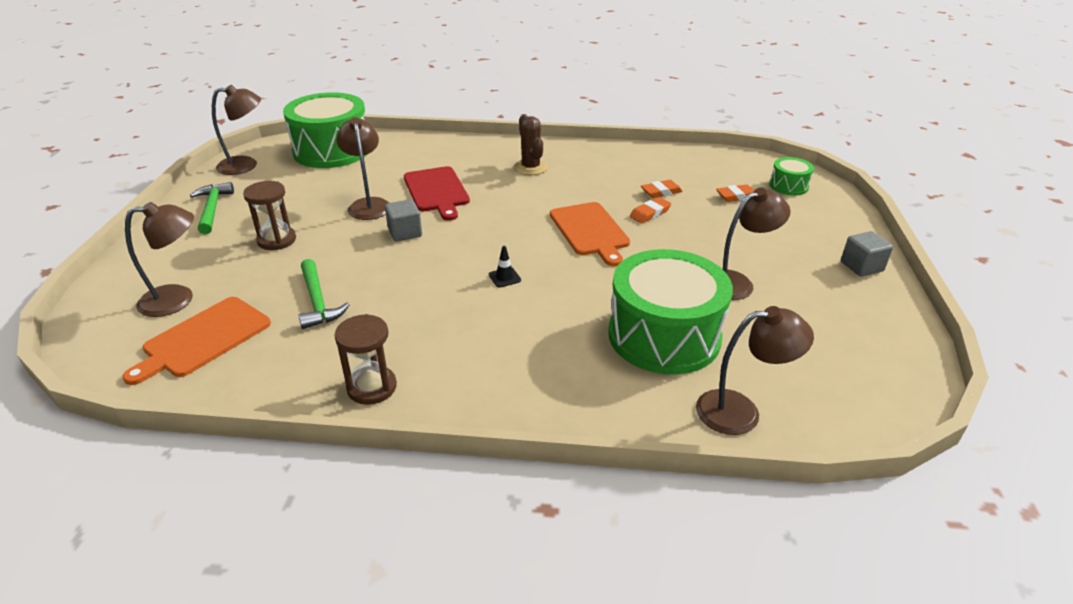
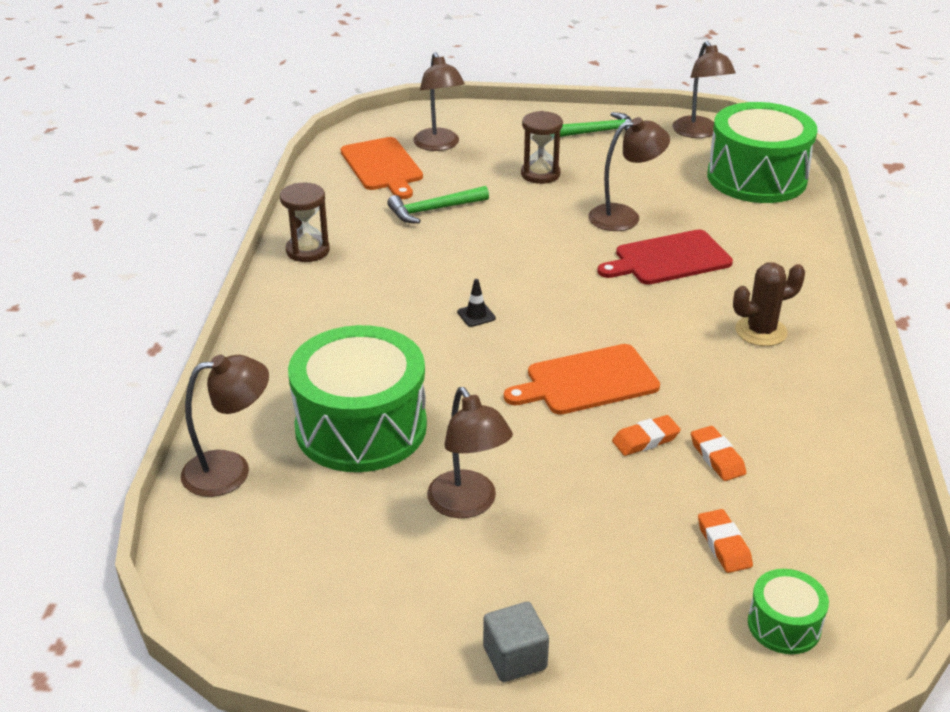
camera: 90 degrees right, 0 degrees up
orange cutting board [122,297,271,385] -> orange cutting board turned 150 degrees counterclockwise [341,137,423,199]
grey cube [385,199,422,242] -> none
orange eraser [630,197,671,223] -> orange eraser turned 75 degrees counterclockwise [612,415,681,456]
brown lamp [696,306,814,435] -> brown lamp turned 105 degrees counterclockwise [181,354,269,497]

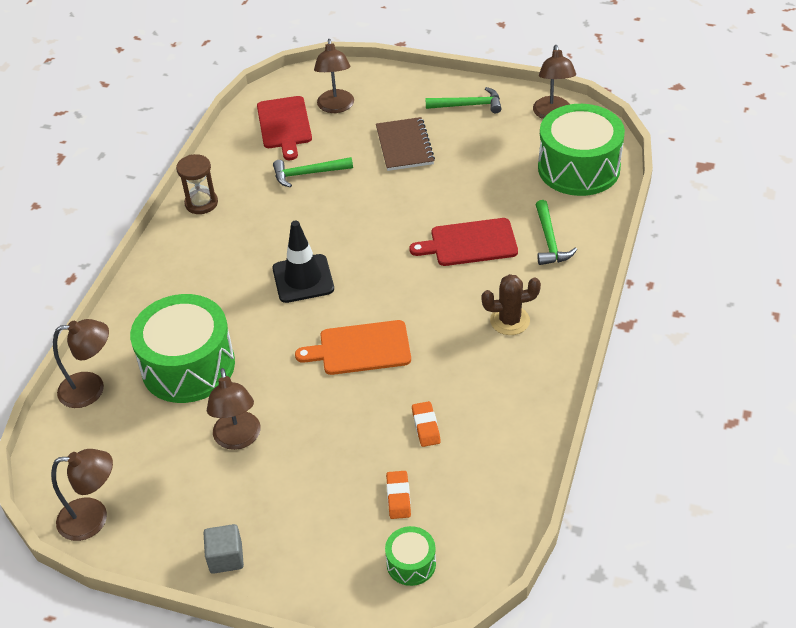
camera: 15 degrees right, 10 degrees up
orange cutting board [341,137,423,199] -> red cutting board [257,96,312,160]
black traffic cone [457,279,496,327] -> black traffic cone [273,221,334,303], size x2.37
brown hourglass [521,111,563,184] -> brown notebook [376,117,435,171]
brown lamp [588,117,670,231] -> brown lamp moved to [51,449,113,541]
orange eraser [612,415,681,456] -> none
none -> green hammer [536,200,577,265]

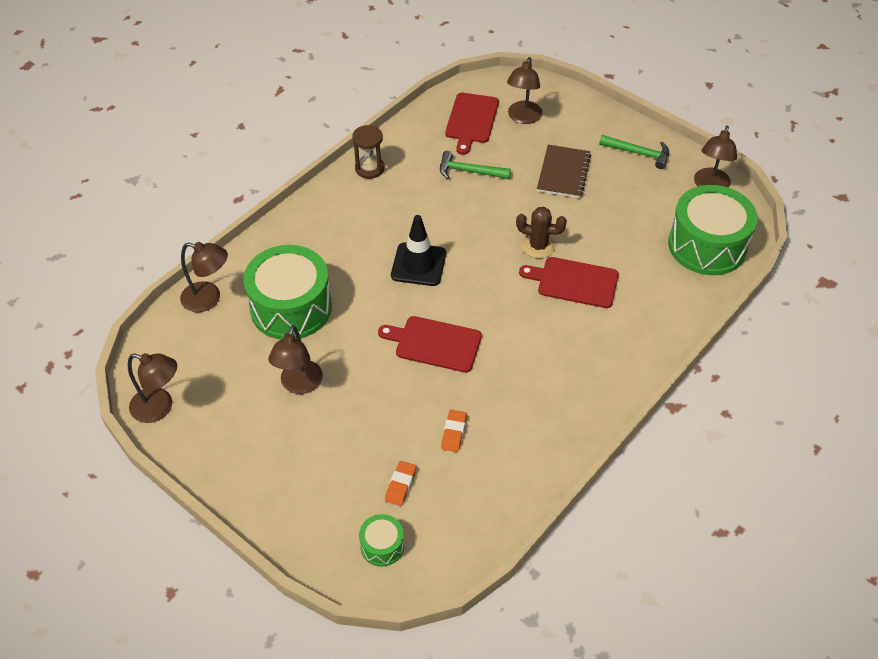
camera: 20 degrees right, 5 degrees up
grey cube [204,524,244,574] -> none
orange cutting board [295,320,411,375] -> red cutting board [378,316,482,373]
brown cactus [482,274,541,335] -> brown cactus moved to [516,207,567,258]
green hammer [536,200,577,265] -> none

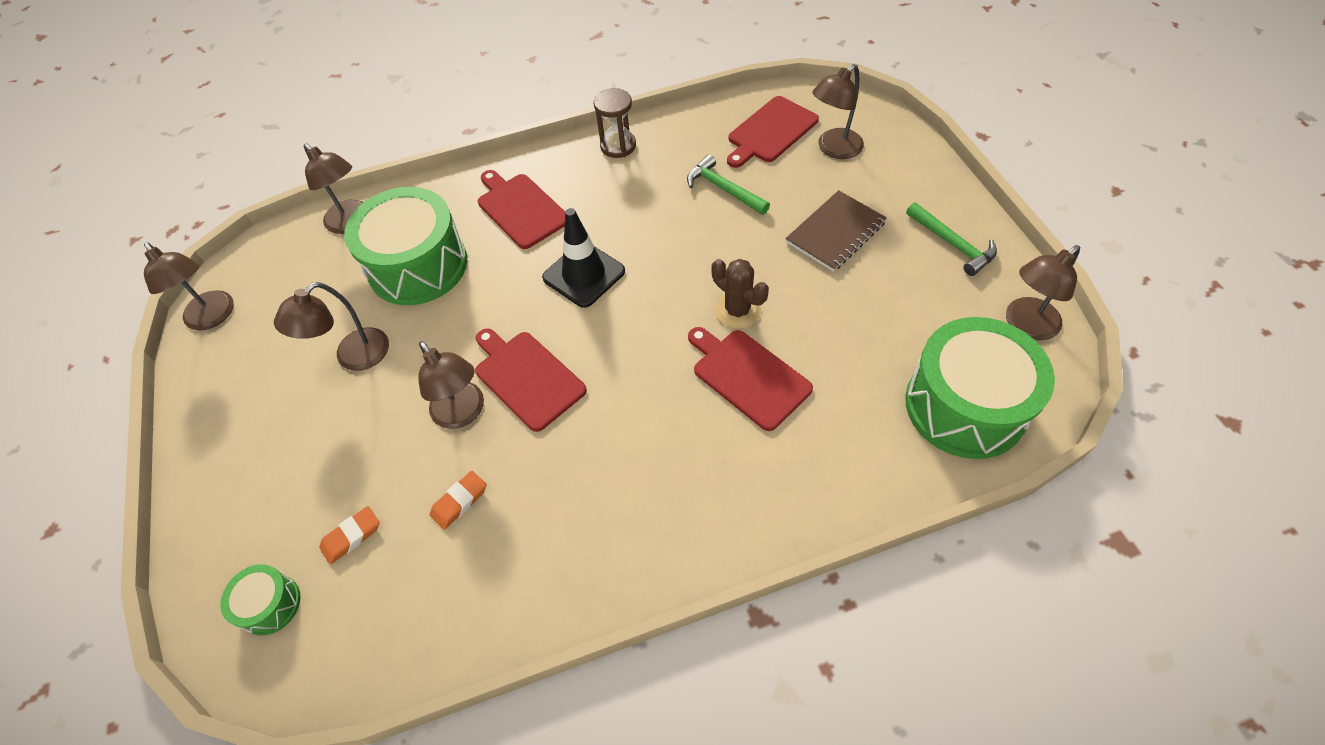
camera: 35 degrees right, 5 degrees up
none -> brown lamp [418,341,484,429]
none -> red cutting board [478,170,565,249]

